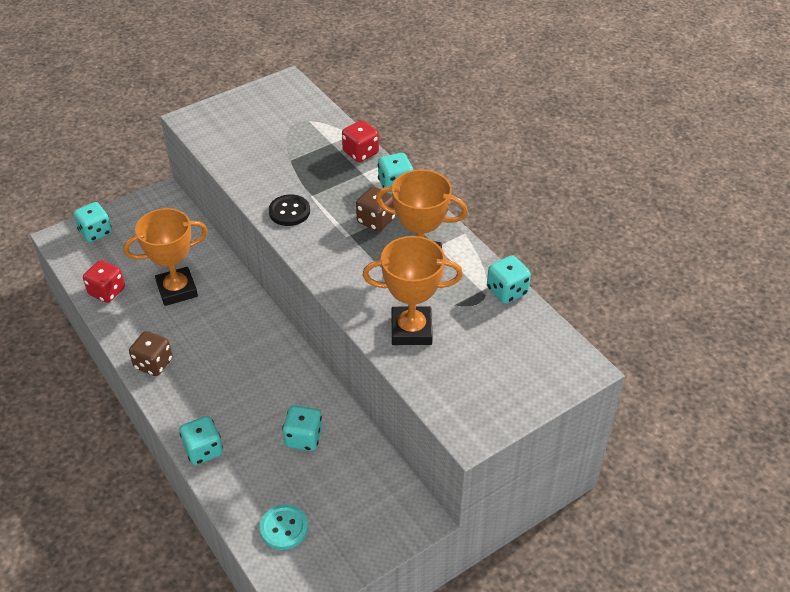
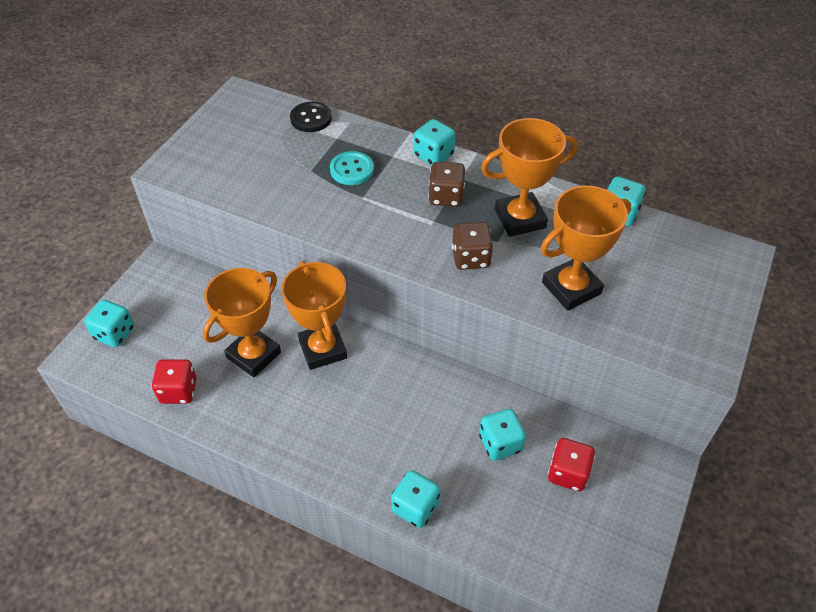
camera: 30 degrees left, 5 degrees up
brown dice [129,331,173,376] -> brown dice moved to [452,222,494,270]
turquoise button [260,504,308,550] -> turquoise button moved to [330,151,374,185]
black button [269,194,310,226] -> black button moved to [290,102,332,132]
red dice [342,120,379,162] -> red dice moved to [548,438,595,491]
none -> orange trophy [281,261,347,370]

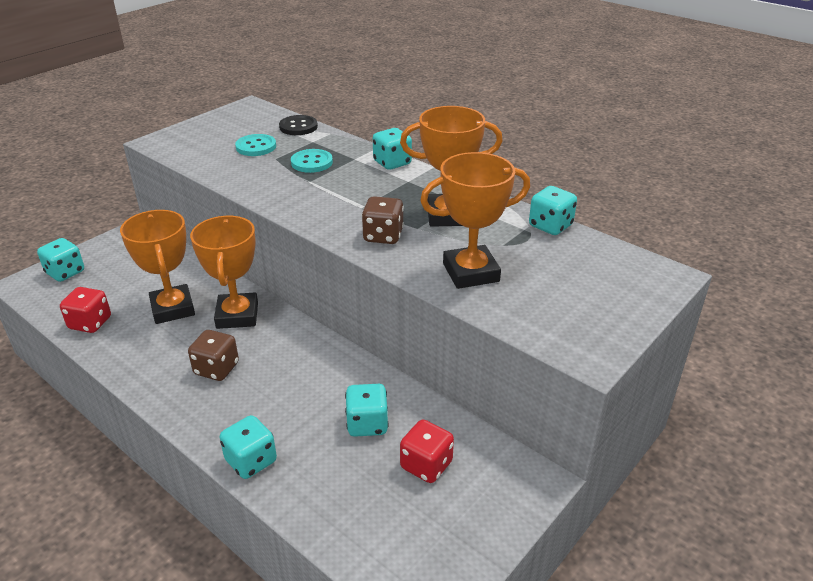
camera: 15 degrees right, 15 degrees down
orange trophy [202,268,281,377] -> orange trophy turned 75 degrees counterclockwise [120,210,195,324]
brown dice [428,162,465,207] -> brown dice moved to [188,330,239,381]
none -> turquoise button [235,134,276,156]

